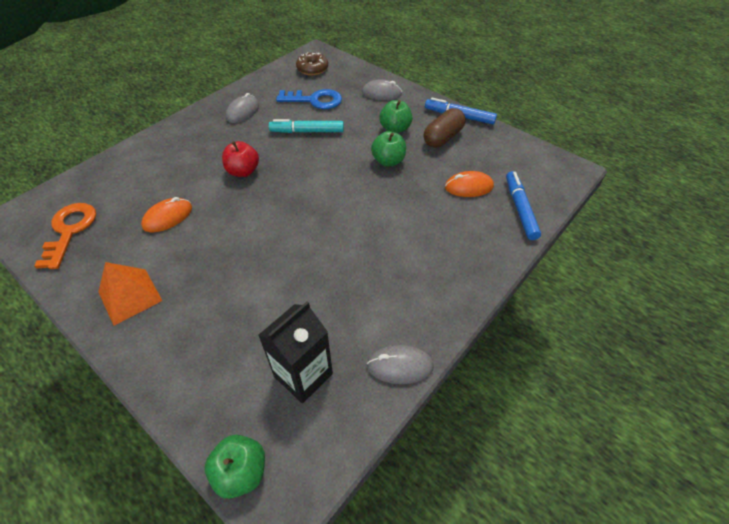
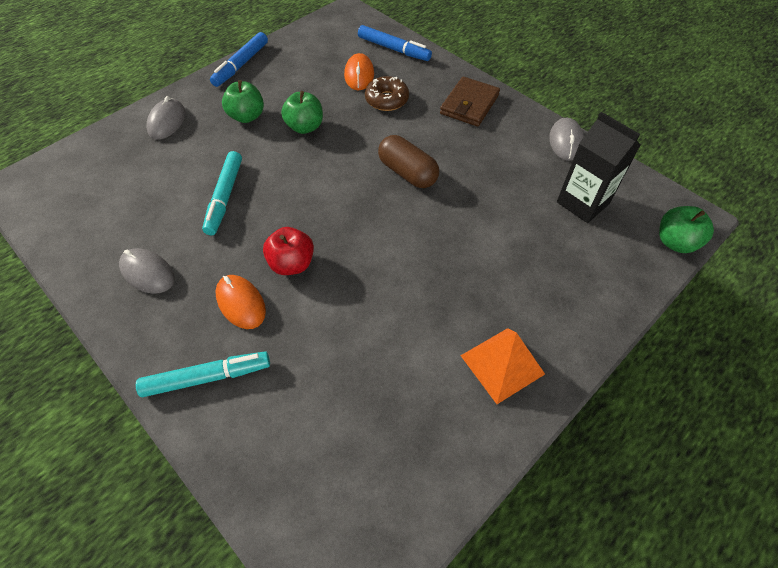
camera: 85 degrees left, 5 degrees up
orange key [34,203,96,269] -> none
orange mouse [141,197,192,233] -> orange mouse moved to [216,275,266,329]
blue key [276,89,342,109] -> none
brown donut [296,52,328,75] -> brown donut moved to [365,76,409,111]
brown capsule [424,108,466,148] -> brown capsule moved to [378,135,439,188]
blue marker [506,171,541,240] -> blue marker turned 150 degrees counterclockwise [358,25,432,61]
none -> turquoise marker [136,351,270,397]
none -> brown wallet [440,77,500,126]

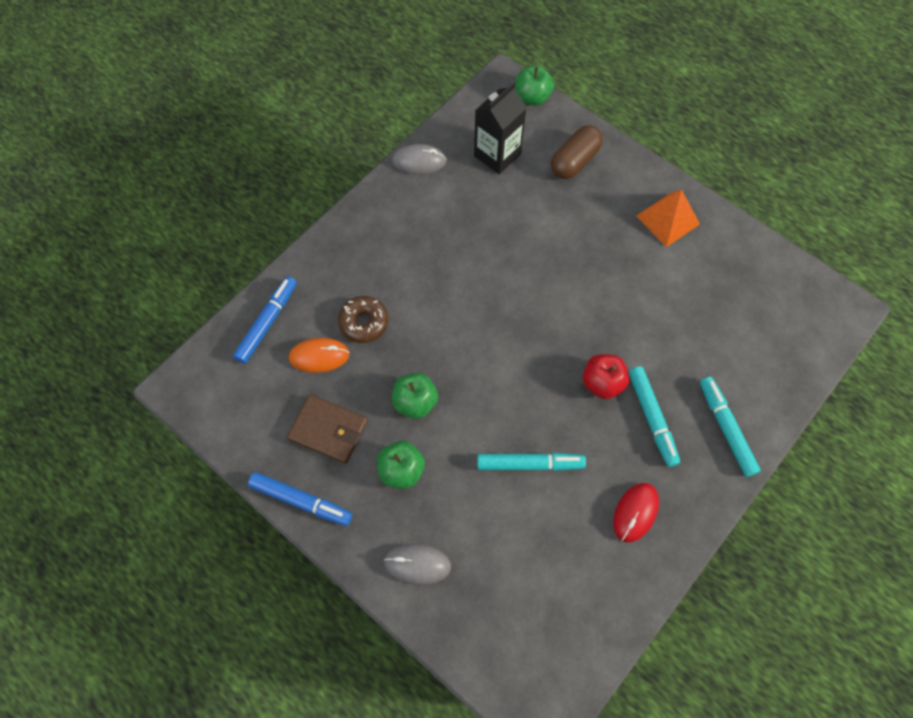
camera: 95 degrees left, 10 degrees up
grey mouse [119,248,175,294] -> red mouse [613,483,659,542]
orange mouse [216,275,266,329] -> turquoise marker [629,366,680,467]
brown capsule [378,135,439,188] -> brown capsule moved to [551,125,603,179]
brown wallet [440,77,500,126] -> brown wallet moved to [287,395,368,464]

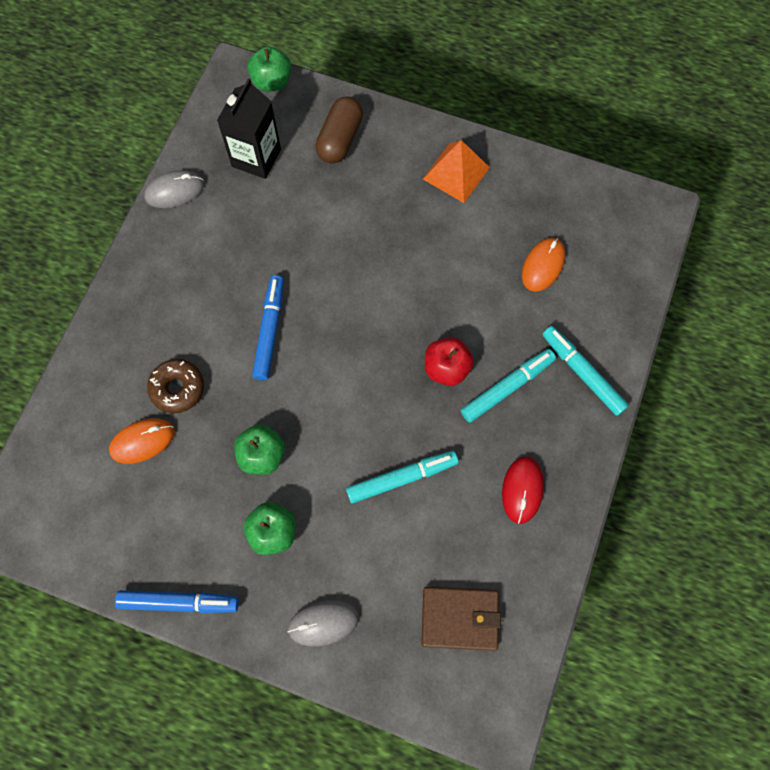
camera: 20 degrees left, 5 degrees up
blue marker [233,276,297,364] -> blue marker moved to [252,275,284,380]
brown wallet [287,395,368,464] -> brown wallet moved to [421,587,501,651]
turquoise marker [629,366,680,467] -> turquoise marker turned 90 degrees counterclockwise [461,349,556,423]
none -> orange mouse [522,238,565,292]

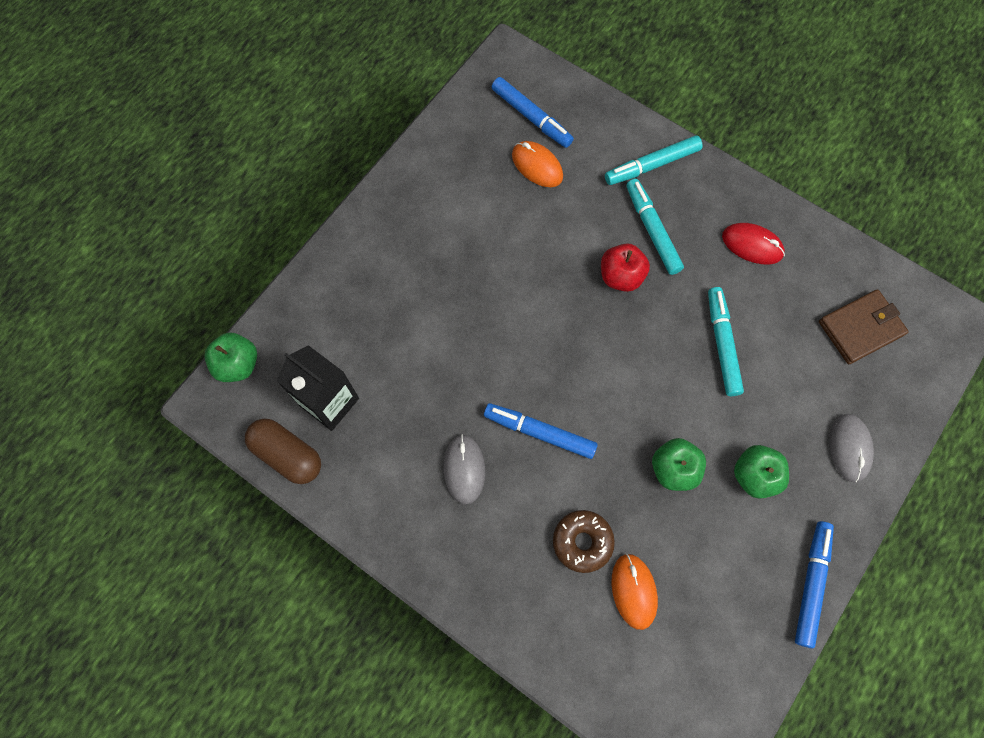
camera: 75 degrees left, 0 degrees up
grey mouse [144,170,204,208] -> grey mouse moved to [444,434,485,505]
brown capsule [316,96,363,163] -> brown capsule moved to [245,418,321,484]
brown wallet [421,587,501,651] -> brown wallet turned 45 degrees clockwise [819,289,909,364]
orange pyramid [423,140,490,203] -> none
none -> blue marker [492,77,574,148]

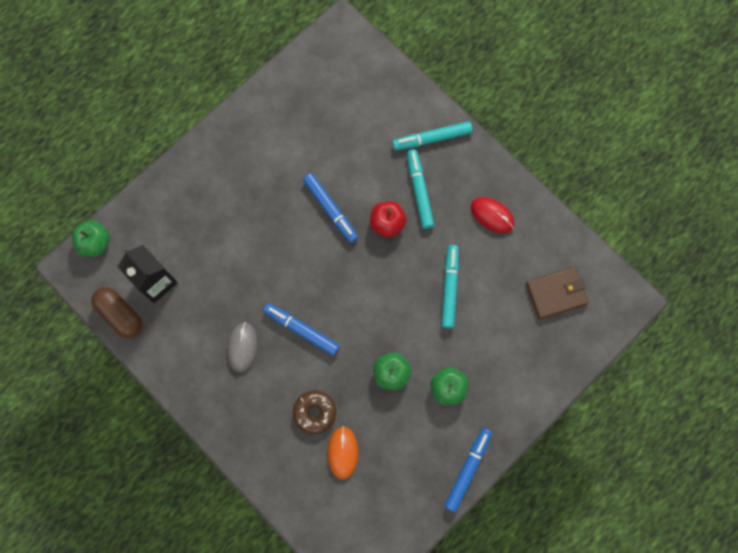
camera: 10 degrees right, 5 degrees up
blue marker [492,77,574,148] -> blue marker moved to [303,173,358,243]
orange mouse [512,141,563,187] -> none
grey mouse [829,414,874,483] -> none

